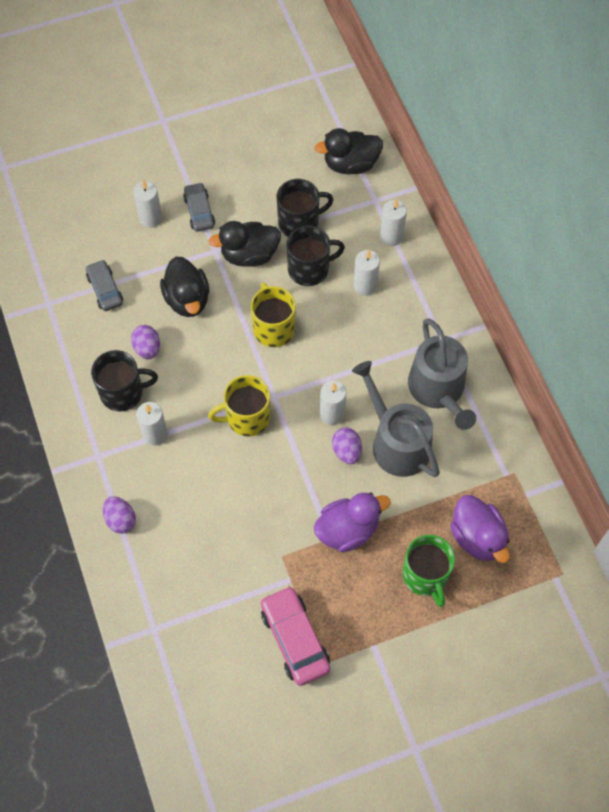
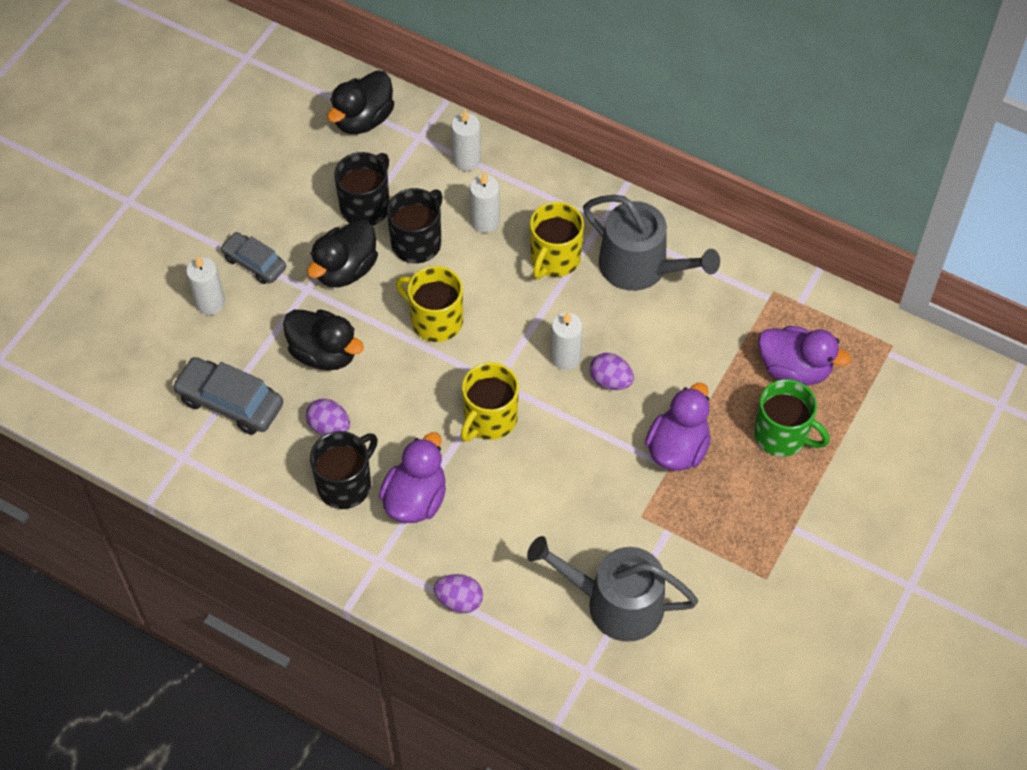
camera: 40 degrees left, 5 degrees down
grey car [86,260,123,311] -> grey car [172,357,283,435], size x1.53
white candle [136,402,168,446] -> purple duck [379,432,446,523]
pink car [261,586,330,686] -> none
grey watering can [352,361,440,477] -> grey watering can moved to [527,536,698,642]
none -> yellow mug [530,201,584,279]

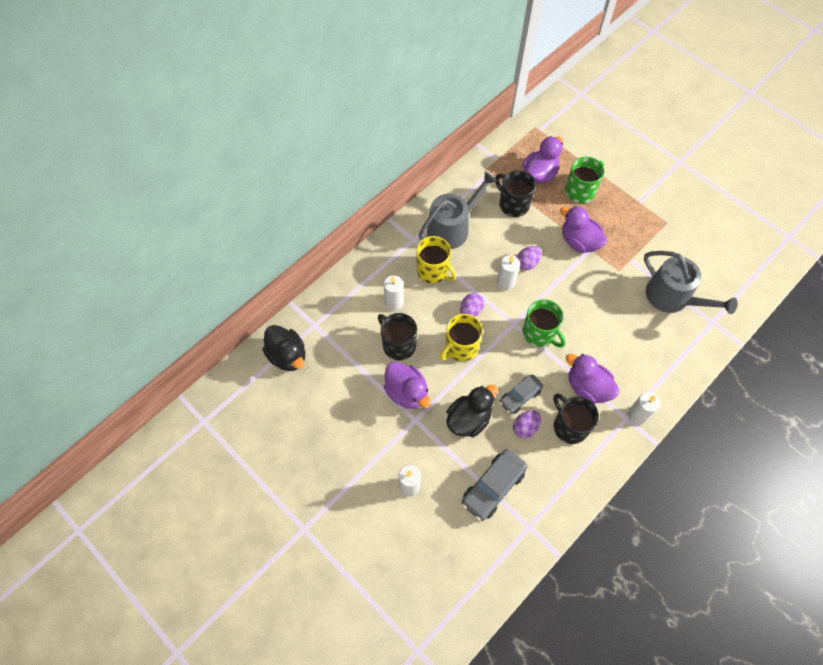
camera: 75 degrees left, 5 degrees up
grey car [220,232,286,284] -> grey car moved to [499,375,543,414]
black duck [307,219,378,287] -> purple duck [384,362,431,409]
black mug [334,152,389,226] -> black mug moved to [495,170,536,217]
purple egg [434,574,483,613] -> purple egg moved to [460,293,484,317]
white candle [451,110,481,171] -> white candle moved to [628,392,660,425]
yellow mug [460,362,519,442] -> green mug [523,299,566,348]
grey watering can [527,536,698,642] -> grey watering can turned 75 degrees counterclockwise [644,251,738,314]

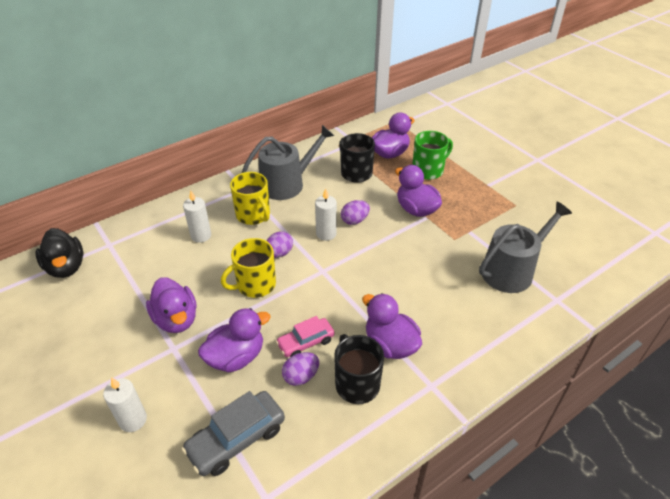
camera: 10 degrees right, 20 degrees down
black mug [378,313,417,361] -> none
black duck [446,385,498,437] -> purple duck [198,308,271,372]
grey car [499,375,543,414] -> pink car [276,316,335,357]
green mug [523,299,566,348] -> none
white candle [628,392,660,425] -> none
grey watering can [644,251,738,314] -> grey watering can turned 90 degrees counterclockwise [479,202,572,293]

